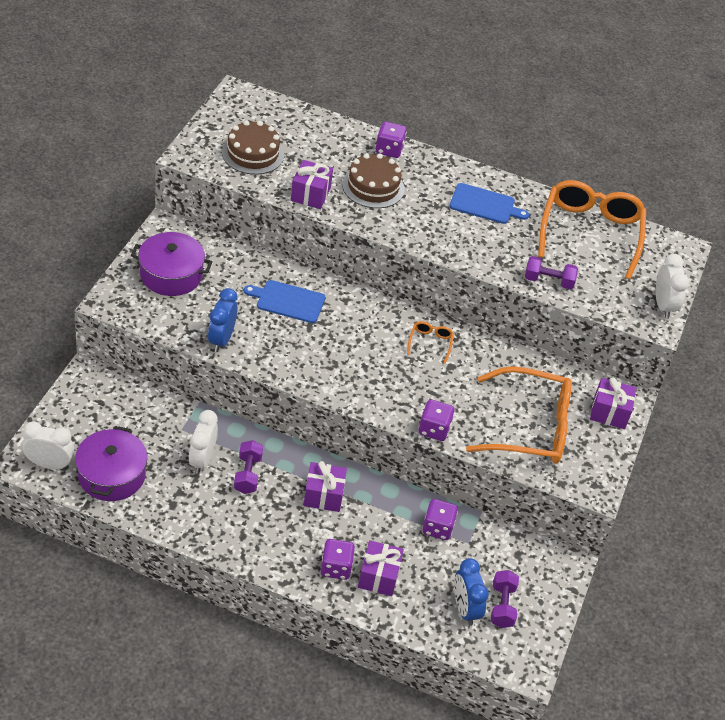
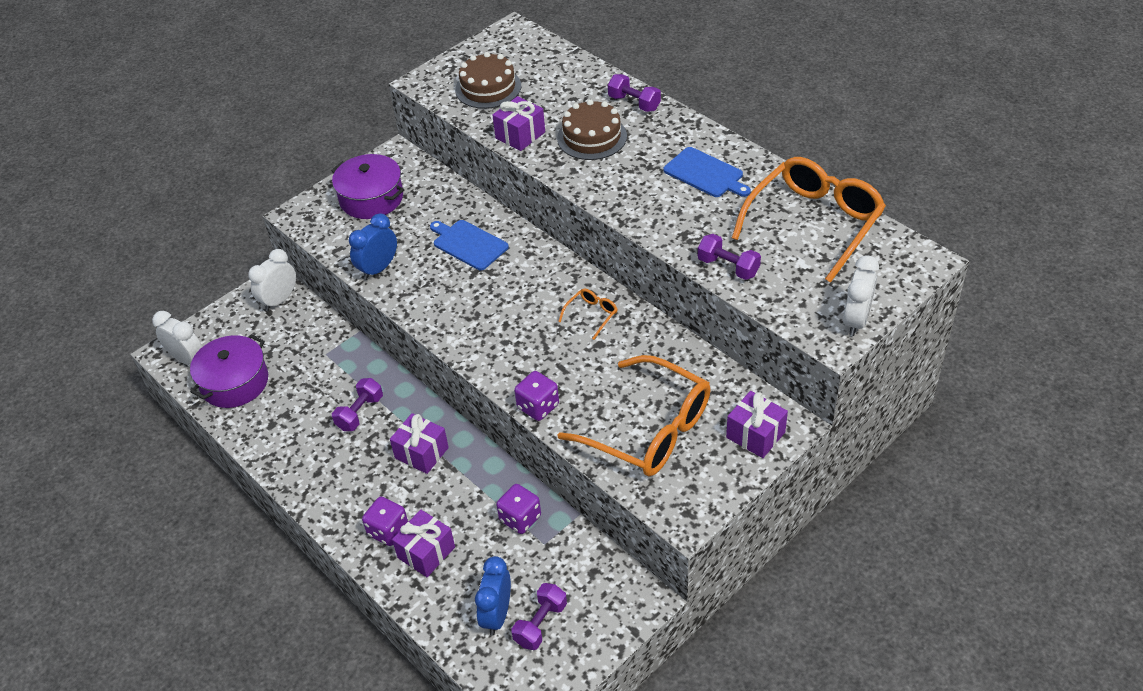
camera: 35 degrees right, 0 degrees up
white clock [189,410,218,474] -> white clock moved to [248,249,296,311]
purple dice [375,122,407,158] -> purple dumbbell [608,74,661,112]

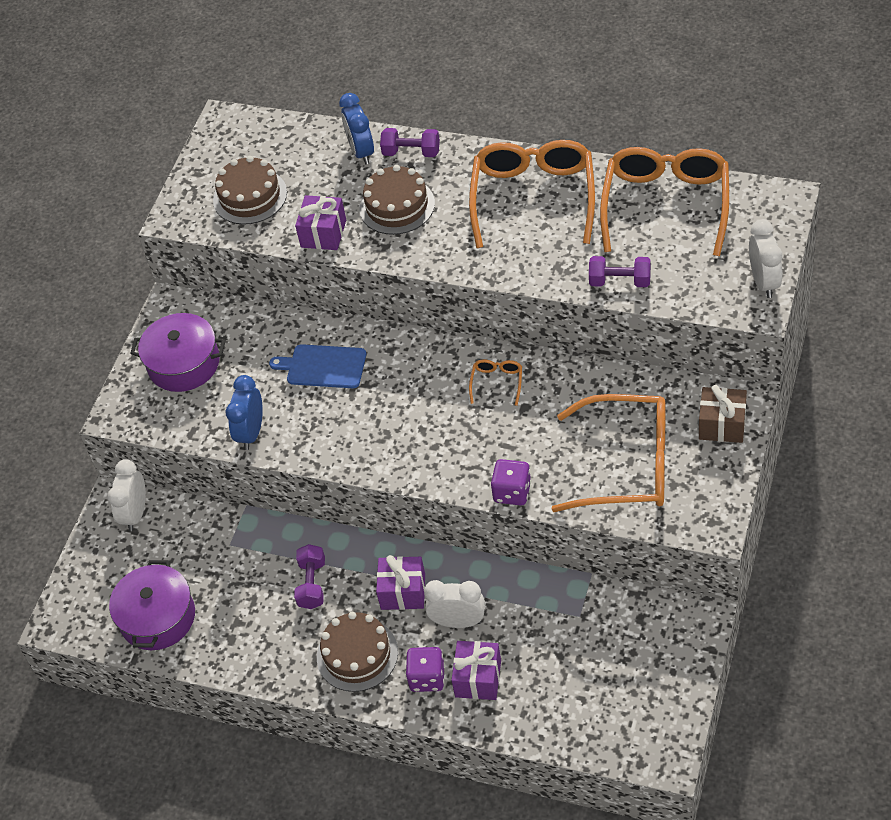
camera: 25 degrees left, 5 degrees up
white clock [152,311,202,365] -> white clock moved to [424,580,485,628]
blue clock [475,556,511,635] -> blue clock moved to [339,93,374,165]
purple dice [496,484,541,534] -> none
purple dumbbell [511,583,567,650] -> none
blue cutting board [663,147,751,197] -> orange glasses [469,140,595,248]
purple gift [726,391,788,458] -> brown gift [699,385,747,443]
none -> brown cake [317,612,398,692]

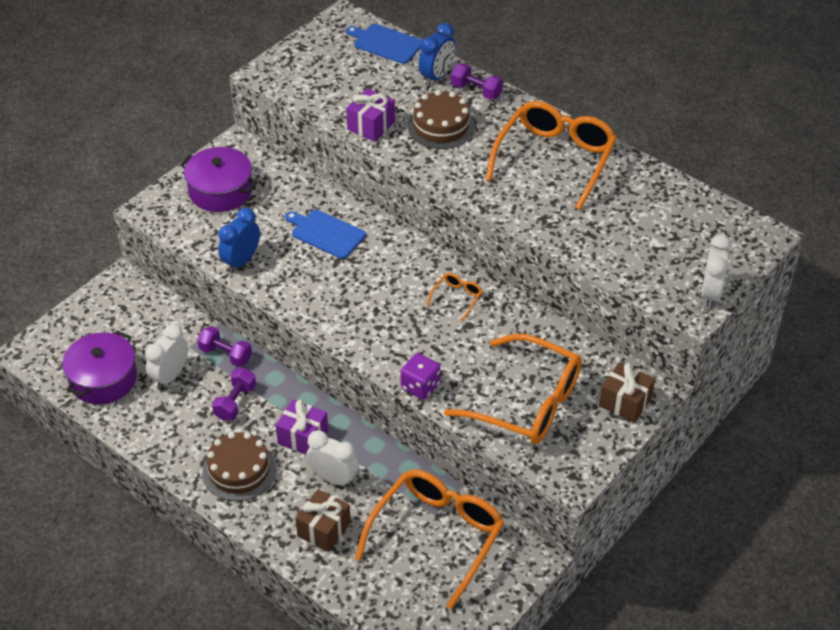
camera: 15 degrees right, 5 degrees down
white clock [107,459,146,531] -> white clock moved to [145,324,188,389]
brown cake [213,156,287,225] -> none
blue clock [339,93,374,165] -> blue clock turned 150 degrees counterclockwise [418,23,456,86]
purple dice [406,647,445,692] -> none
purple gift [451,641,501,700] -> brown gift [295,489,351,552]
purple dumbbell [589,256,651,287] -> purple dumbbell moved to [197,326,252,367]
orange glasses [600,147,729,256] -> orange glasses moved to [355,469,504,609]
none -> blue cutting board [346,24,422,64]

